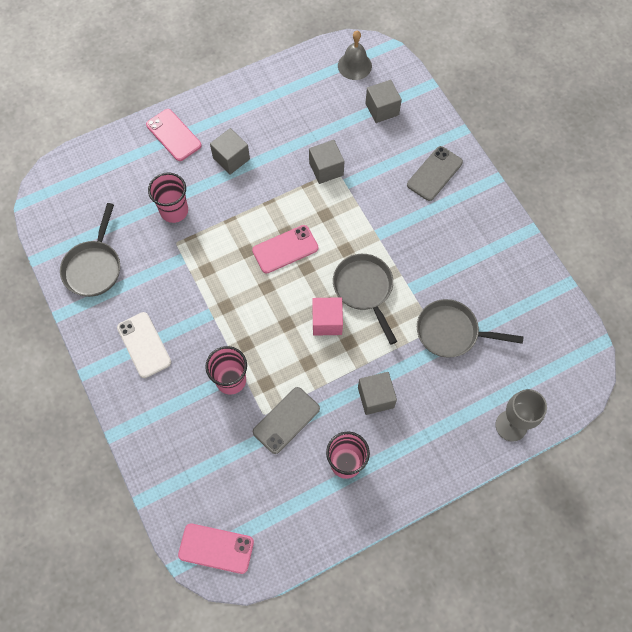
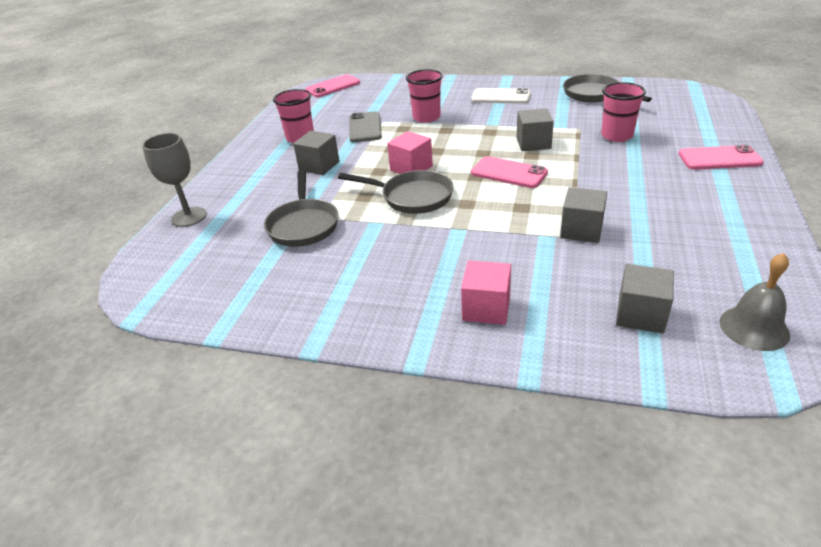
camera: 135 degrees right, 30 degrees down
grey cube [210,128,250,175] -> grey cube moved to [516,108,554,151]
pink phone [252,225,318,273] -> pink phone turned 75 degrees counterclockwise [471,156,548,188]
grey phone [407,146,463,201] -> pink cube [461,261,511,325]
grey pan [417,299,523,358] -> grey pan turned 120 degrees clockwise [264,170,338,247]

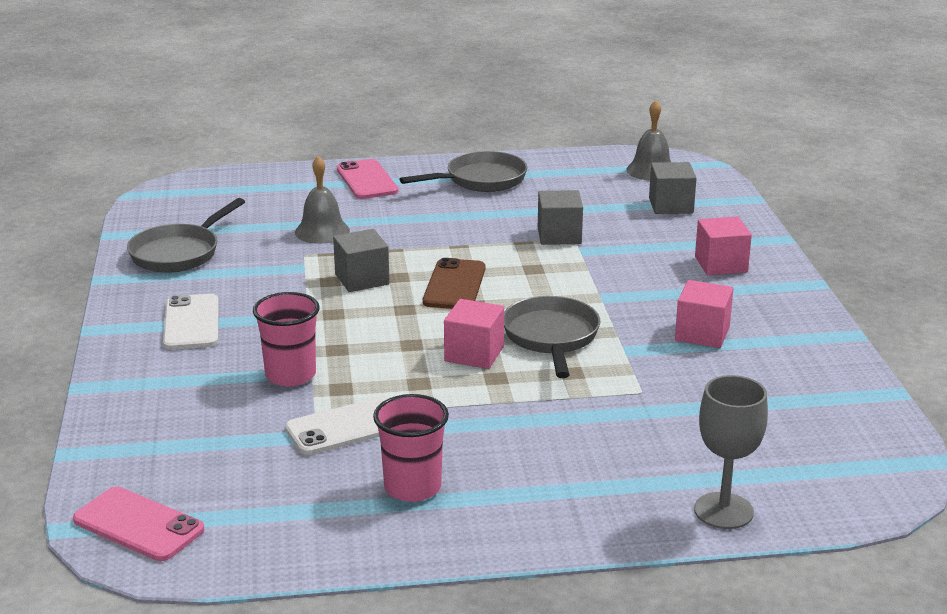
camera: 115 degrees left, 10 degrees down
grey pan [264,170,338,247] -> grey pan moved to [399,151,527,192]
grey cube [293,131,339,175] -> none
grey phone [350,111,382,142] -> white phone [285,397,389,455]
pink phone [471,156,548,188] -> brown phone [423,258,485,309]
pink cup [601,82,646,142] -> grey bell [295,156,350,244]
none -> pink cube [675,280,733,348]

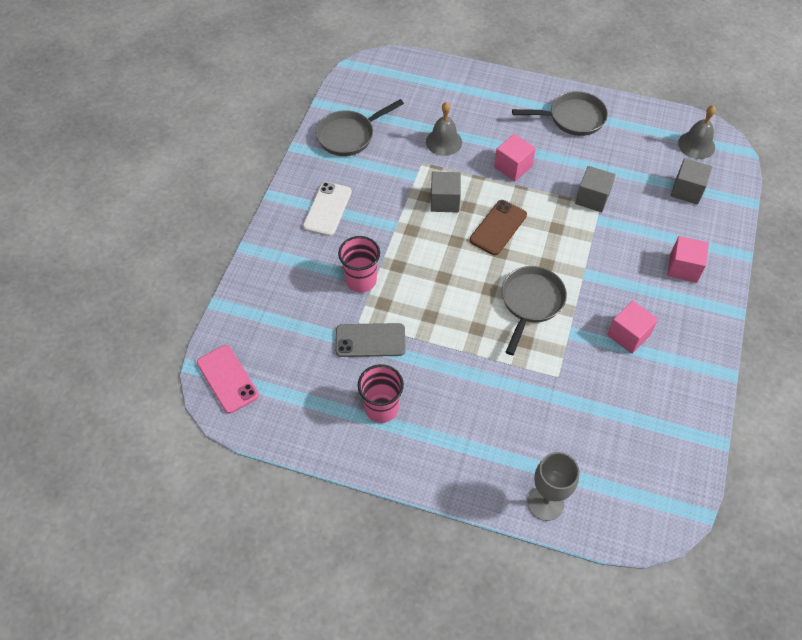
camera: 25 degrees right, 30 degrees up
white phone [285,397,389,455] -> grey phone [335,323,406,357]
pink phone [337,159,398,199] -> none
pink cube [444,299,504,369] -> pink cube moved to [494,134,536,181]

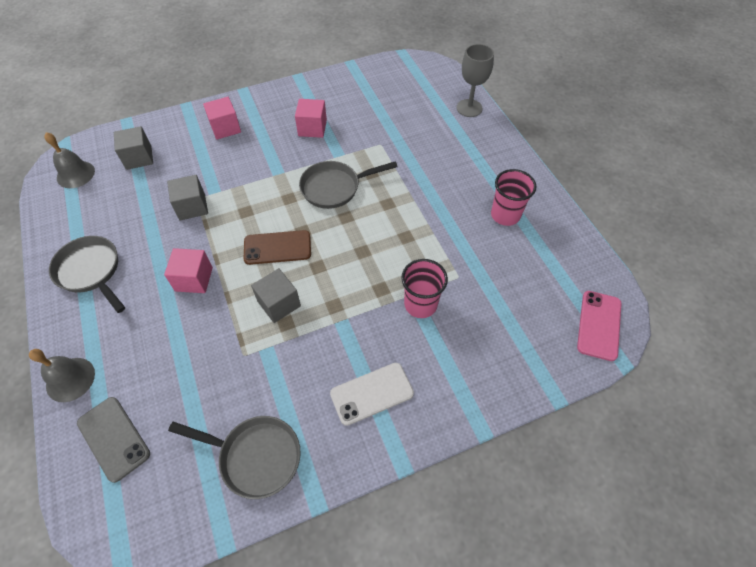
camera: 130 degrees left, 0 degrees up
grey phone [335,323,406,357] -> grey phone moved to [77,397,150,483]
grey bell [426,102,462,156] -> grey bell moved to [29,349,95,402]

